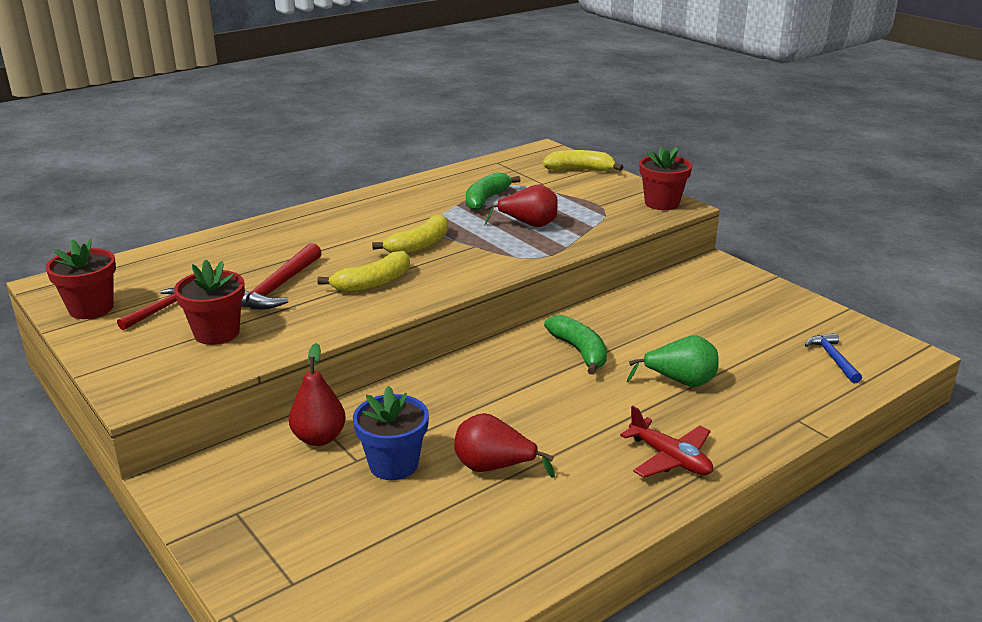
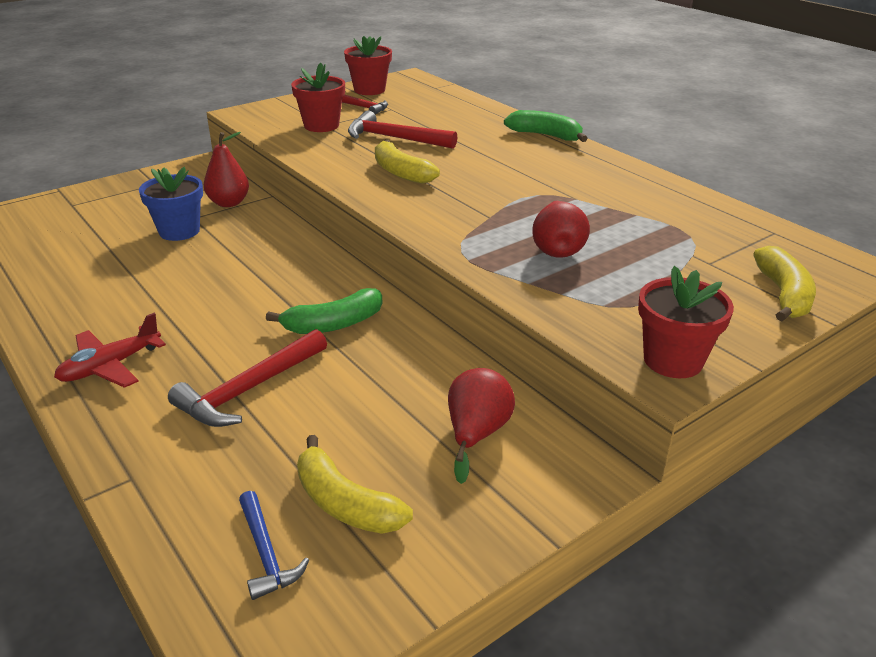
camera: 90 degrees right, 5 degrees up
yellow banana [372,214,449,254] -> yellow banana moved to [297,435,413,534]
red pear [454,413,555,478] -> red pear moved to [448,368,515,484]
green banana [466,172,521,211] -> green banana moved to [504,110,588,142]
green pear [627,335,719,387] -> red hammer [168,329,327,427]
blue hammer [805,333,862,383] -> blue hammer turned 75 degrees clockwise [239,491,309,600]

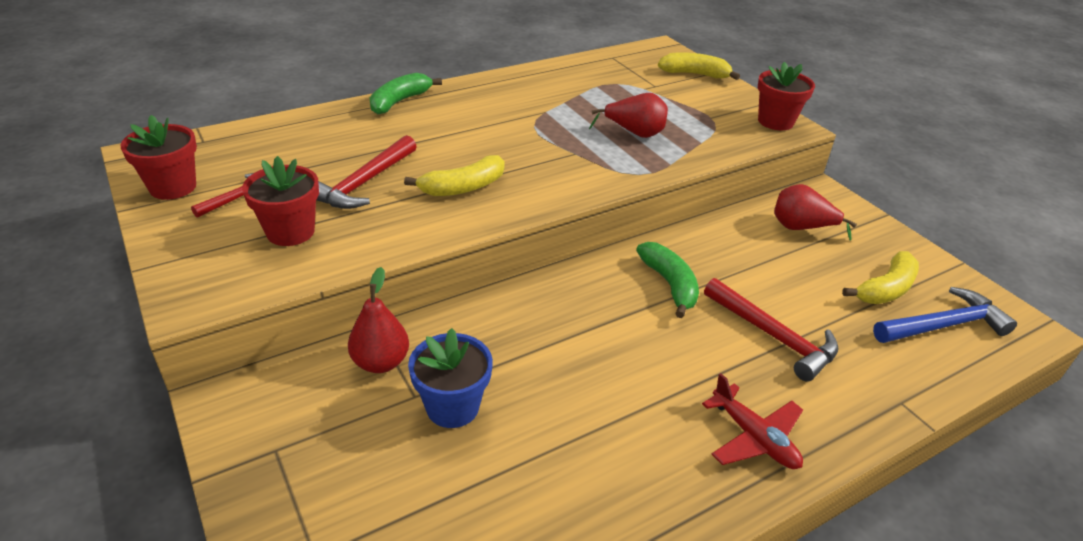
camera: 85 degrees left, 5 degrees up
blue hammer [239,491,309,600] -> blue hammer [873,287,1017,343], size x1.63

